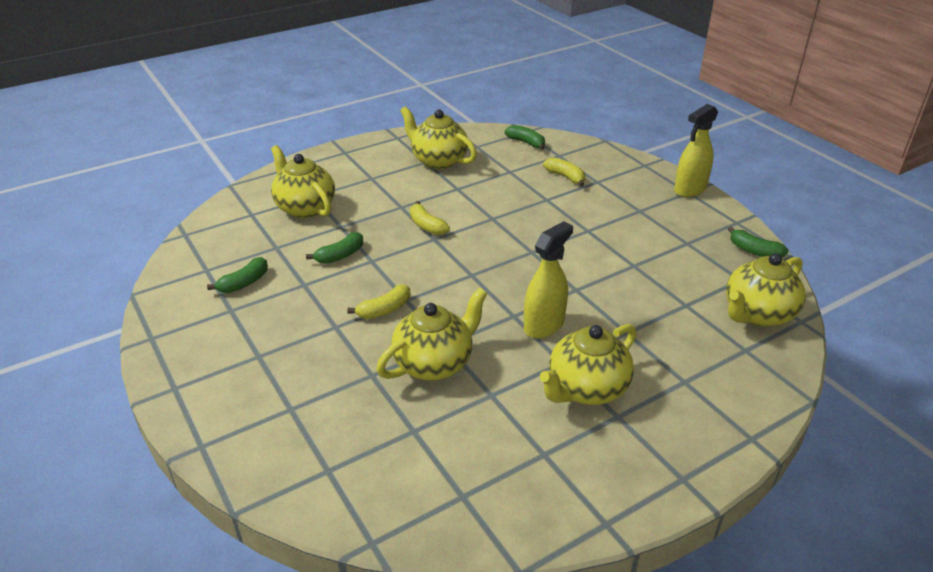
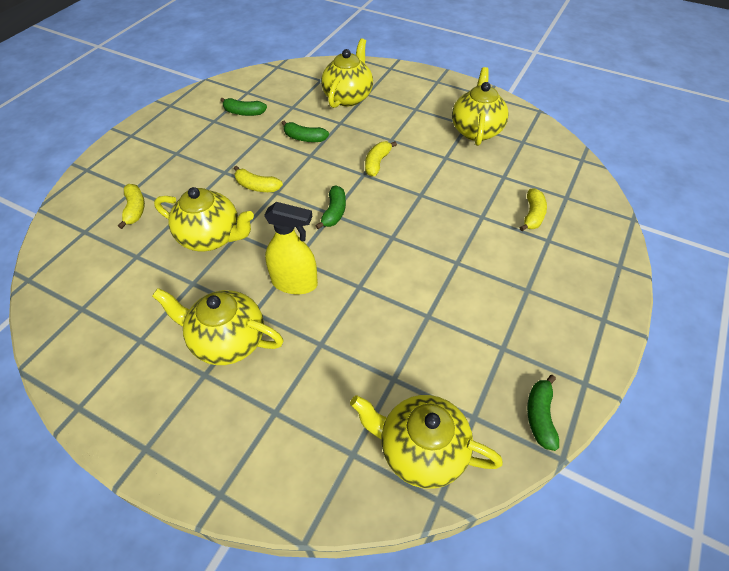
camera: 60 degrees right, 15 degrees up
green banana [504,125,545,150] -> green banana moved to [315,186,346,229]
yellow spray bottle [674,104,718,197] -> none
none -> yellow banana [118,184,145,229]

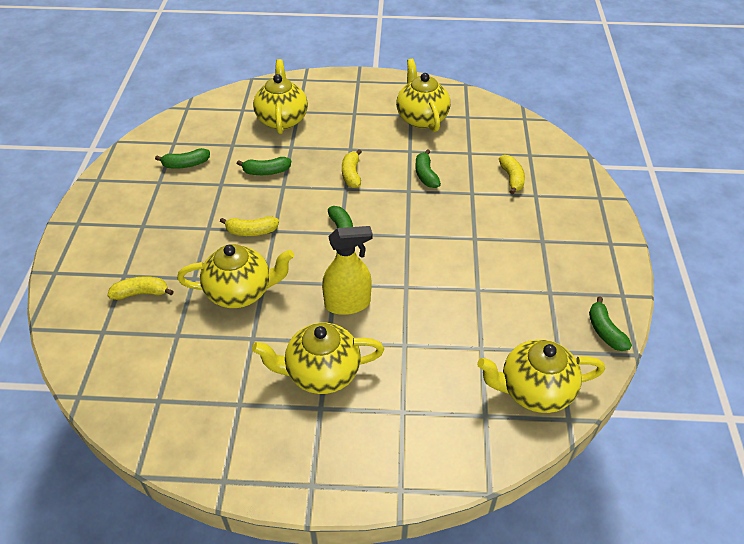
camera: 25 degrees left, 5 degrees down
yellow banana [118,184,145,229] -> yellow banana turned 60 degrees counterclockwise [107,276,174,300]
none -> green banana [415,149,441,188]

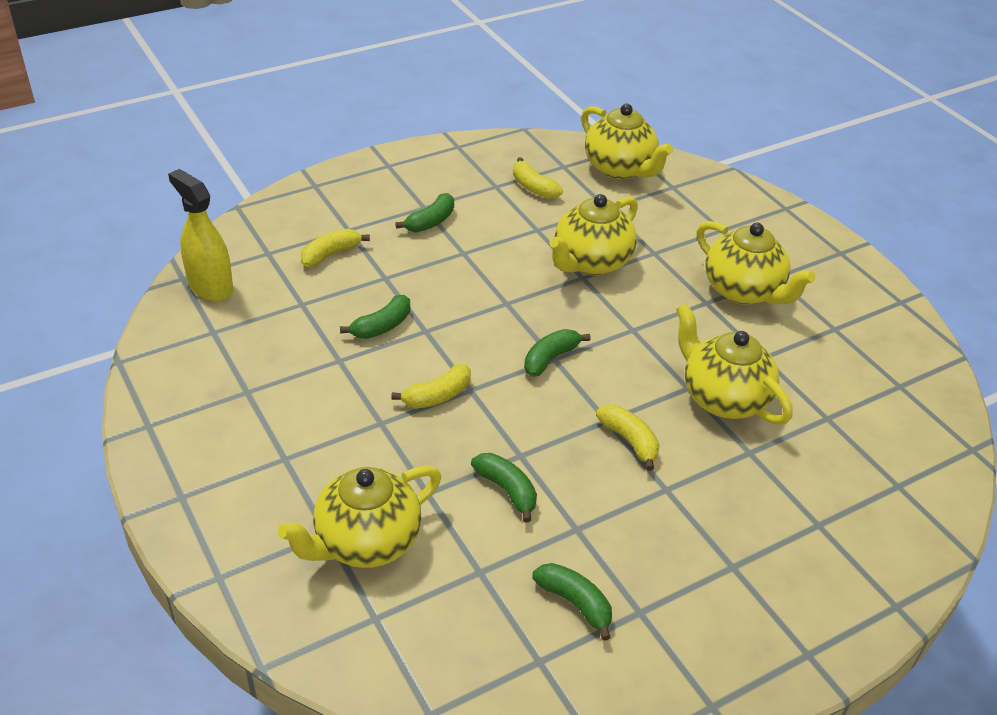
camera: 125 degrees left, 5 degrees down
yellow banana [107,276,174,300] -> yellow banana moved to [513,157,563,199]
yellow spray bottle [322,226,372,315] -> yellow spray bottle moved to [168,169,233,301]
yellow teapot [396,59,450,132] -> yellow teapot moved to [549,194,638,275]
green banana [589,296,632,351] -> green banana moved to [395,193,454,232]

